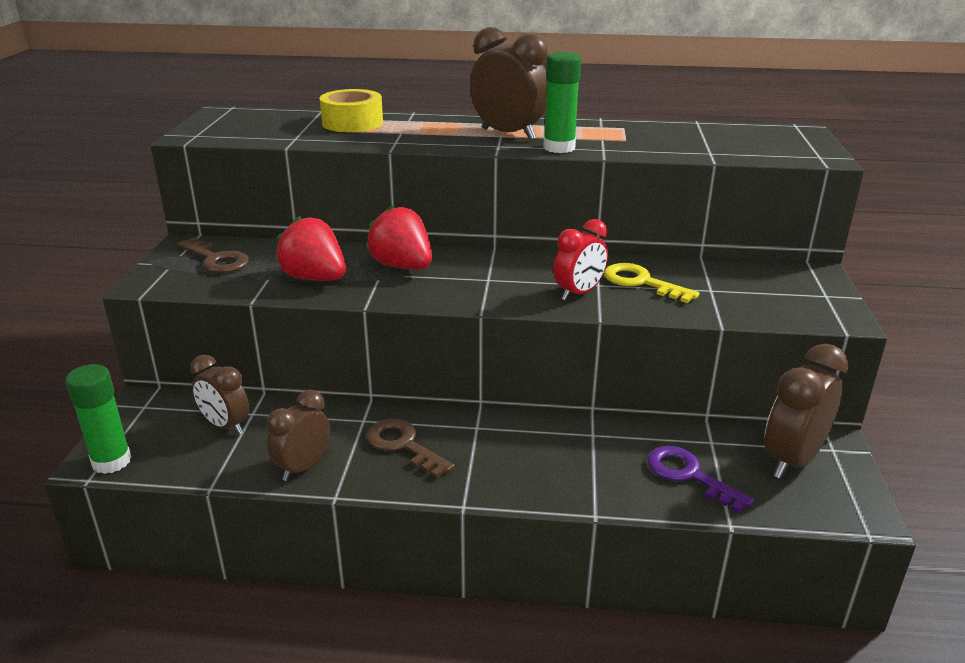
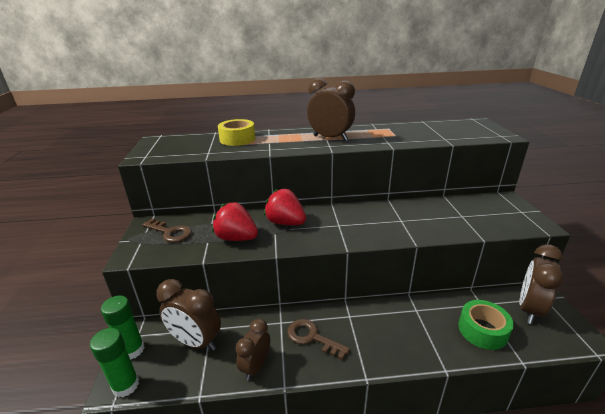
camera: 10 degrees left, 0 degrees up
brown clock [190,355,249,435] -> brown clock [157,279,221,351], size x1.51
green glue stick [543,52,581,153] -> green glue stick moved to [101,296,145,360]
red clock [553,219,608,300] -> none
yellow key [604,263,699,303] -> none
purple key [647,446,754,513] -> green tape [458,300,514,350]

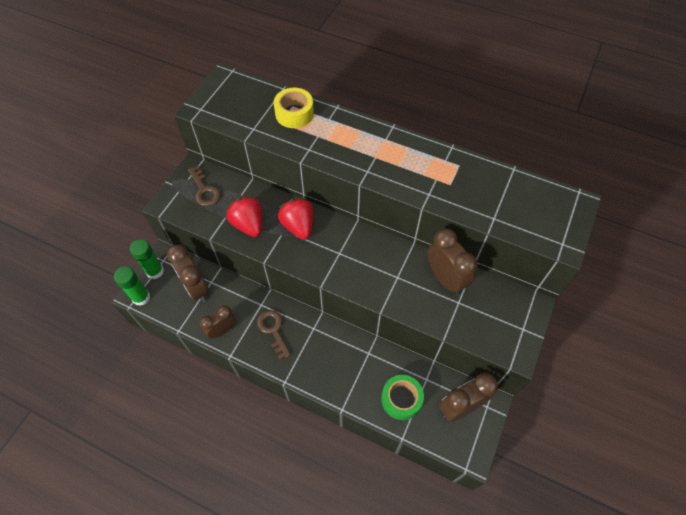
camera: 30 degrees right, 30 degrees up
brown clock [307,78,355,141] -> brown clock moved to [427,229,478,295]

